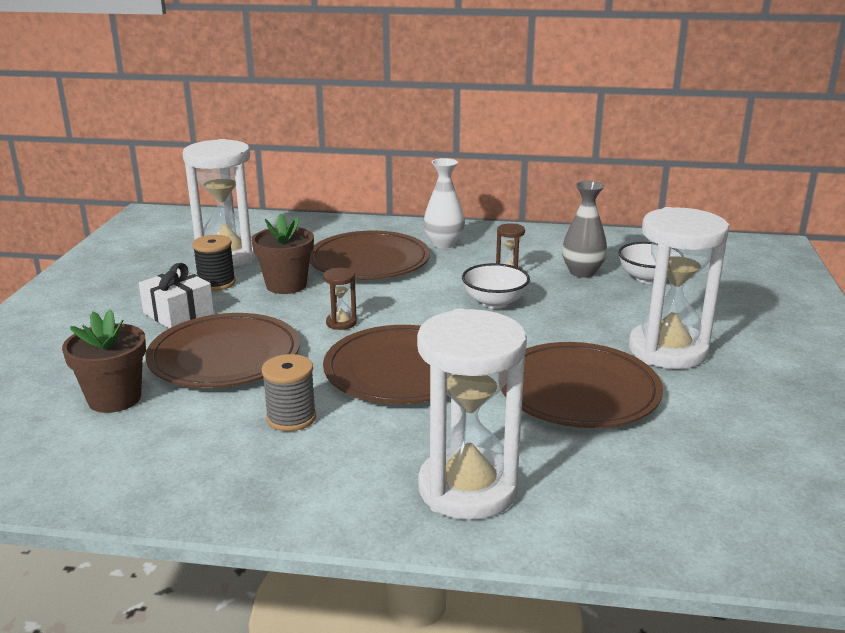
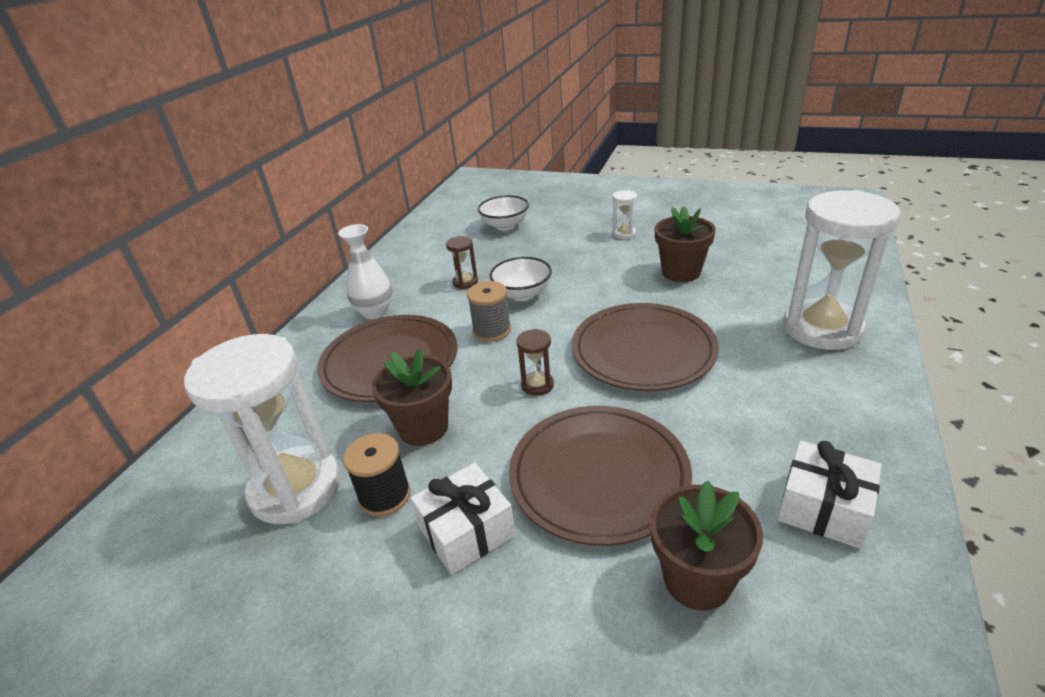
camera: 75 degrees left, 10 degrees up
grey spool [262,354,316,431] -> grey spool moved to [467,281,511,342]
brown plate [501,342,663,428] -> brown flower pot [655,206,716,282]
grey vase [562,181,607,278] -> none
white hourglass [629,207,729,369] -> white hourglass [613,190,637,239], size x0.42
none -> white gift [778,441,882,549]

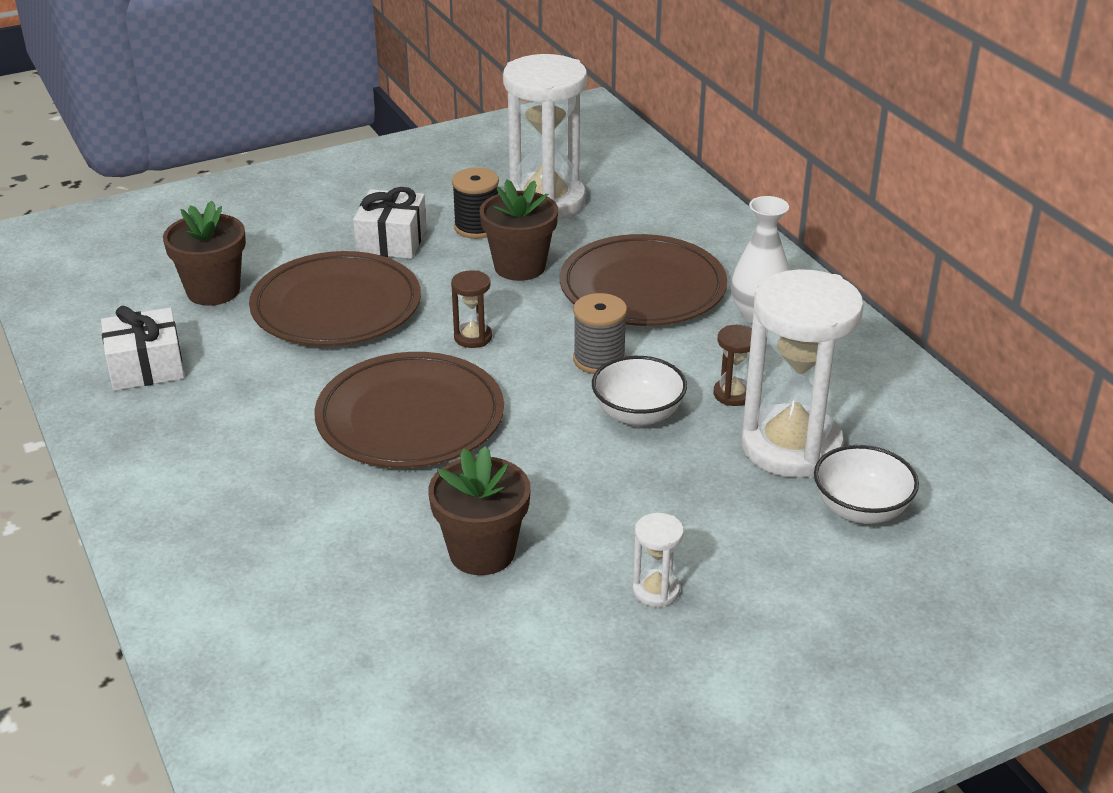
camera: 130 degrees right, 0 degrees up
white hourglass [783,190,900,350] -> white hourglass moved to [741,269,864,478]

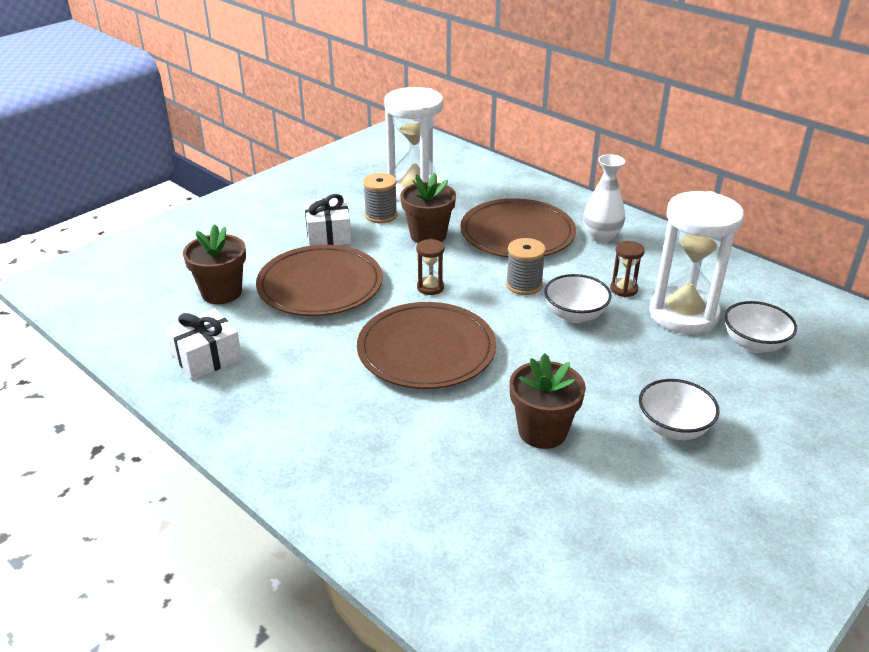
camera: 20 degrees left, 0 degrees up
black spool [452,168,499,239] -> grey spool [363,173,397,223]
white hourglass [633,513,684,607] -> white bowl [639,379,719,440]

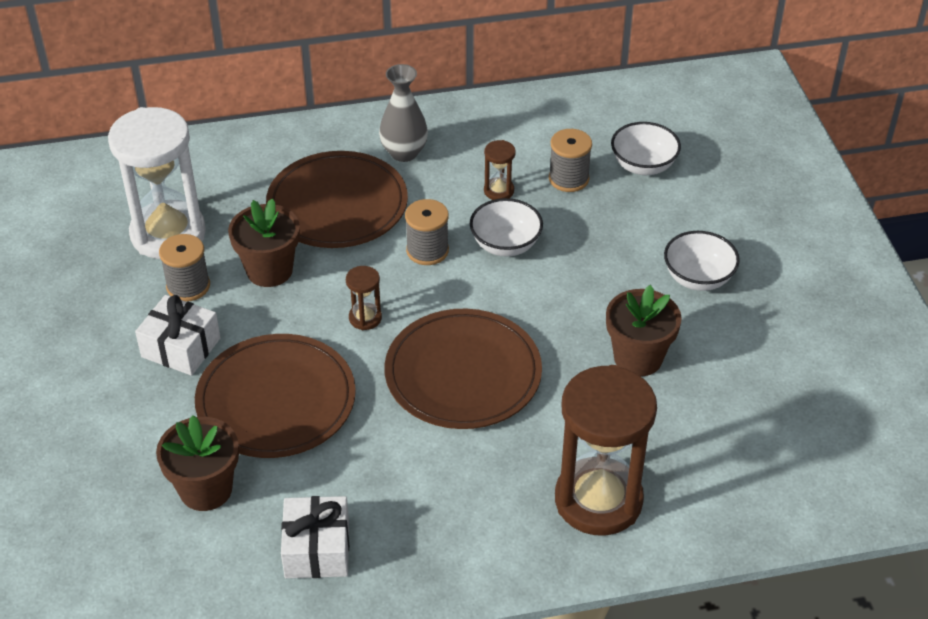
camera: 55 degrees left, 10 degrees up
white vase [583,154,625,243] -> grey vase [379,64,428,162]
white hourglass [649,191,744,334] -> grey spool [549,129,592,192]
none -> brown hourglass [555,365,657,536]

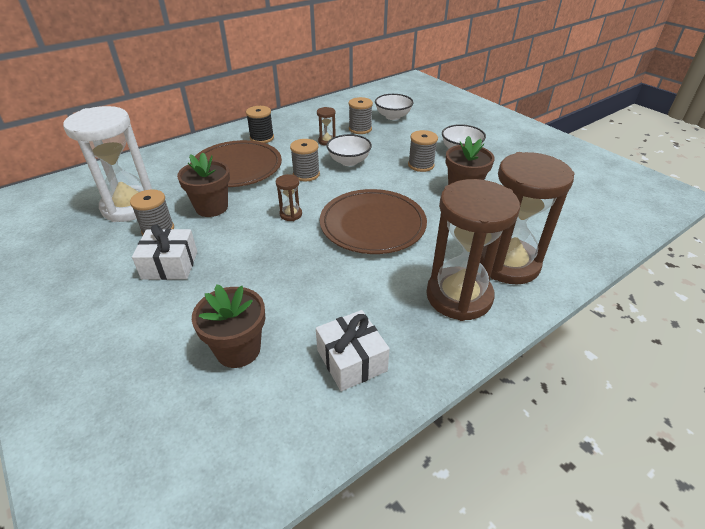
camera: 25 degrees left, 5 degrees down
brown plate [195,334,356,458] -> none
grey vase [379,64,428,162] -> black spool [246,106,274,143]
none -> grey spool [408,130,438,172]
none -> brown hourglass [426,179,520,321]

